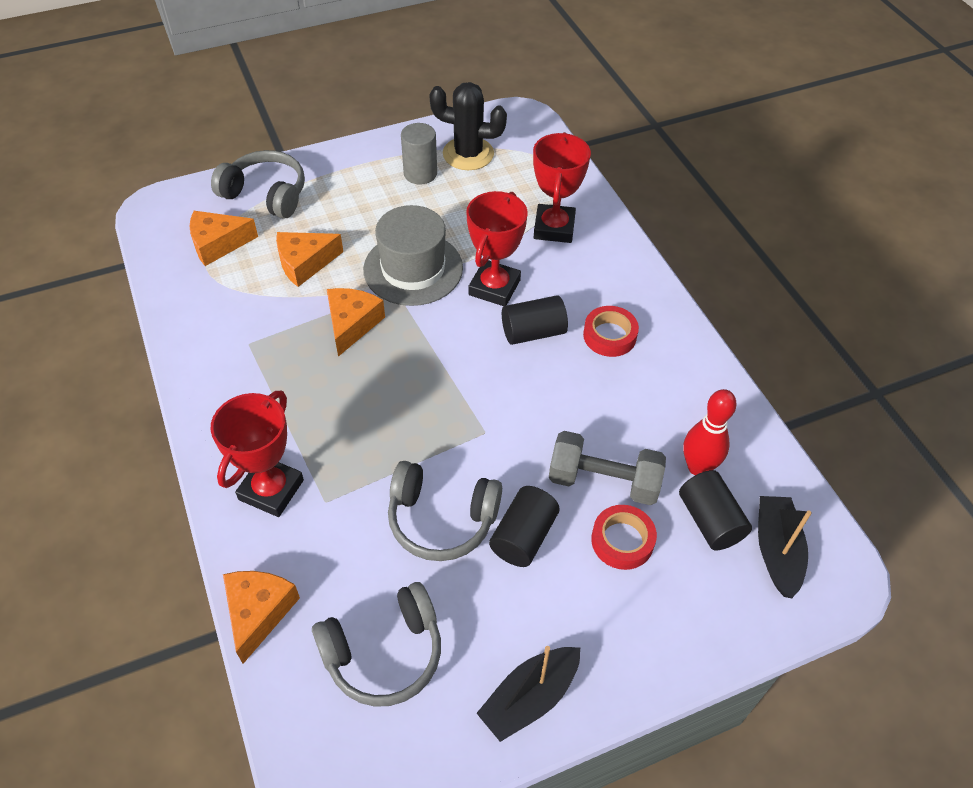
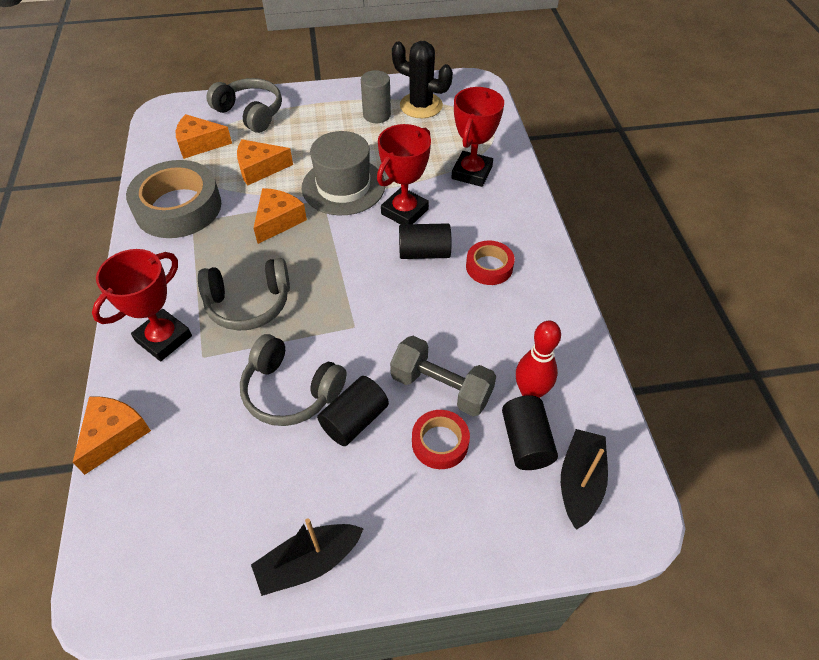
camera: 15 degrees right, 0 degrees up
grey headphones [312,582,441,707] -> grey headphones moved to [198,258,290,331]
none -> grey tape [126,160,221,238]

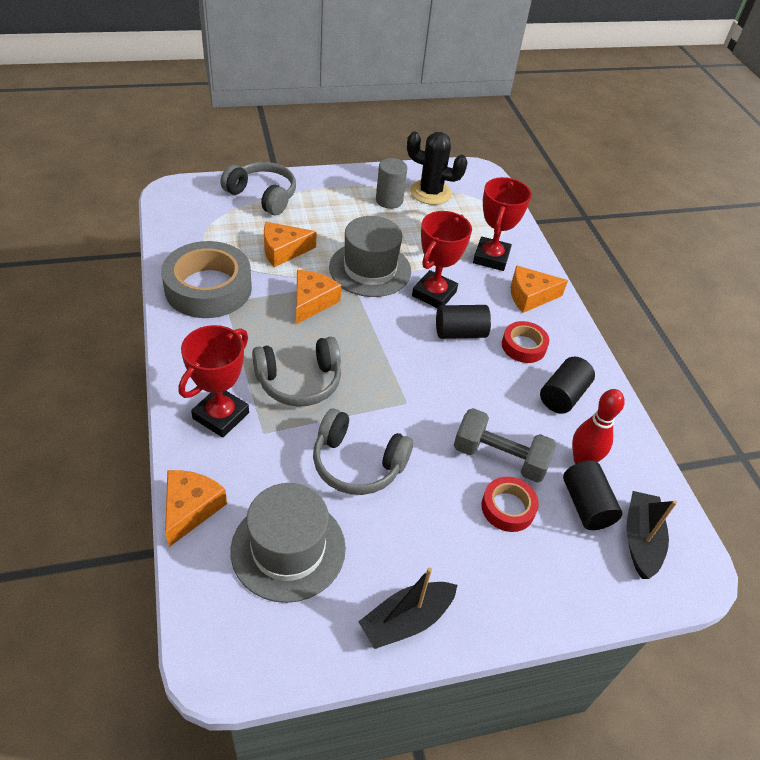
camera: 10 degrees left, 5 degrees down
orange cheese [176,114,232,159] -> orange cheese moved to [511,266,568,313]
black cylinder [317,376,389,446] -> black cylinder moved to [540,357,595,414]
none -> grey hat [230,483,346,603]

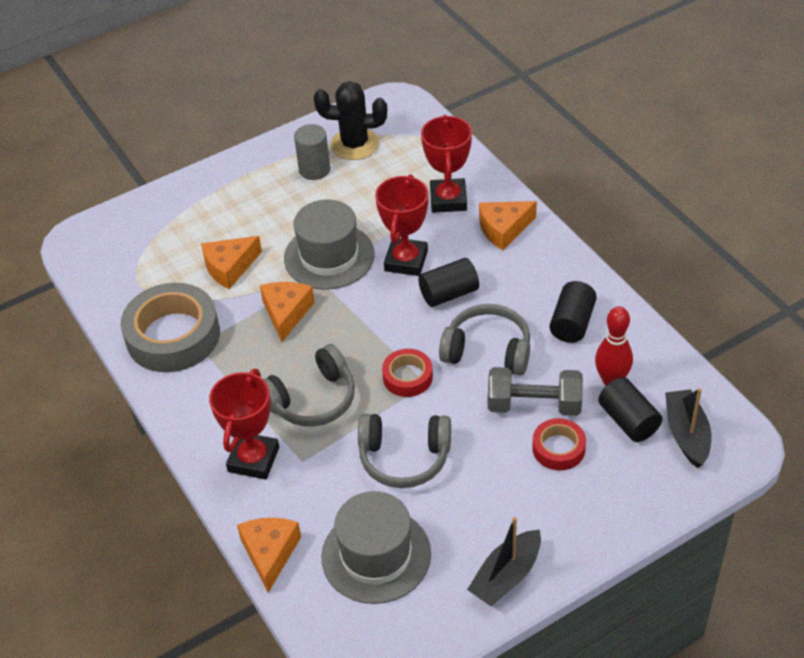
camera: 10 degrees left, 0 degrees up
grey headphones [220,161,296,215] -> grey headphones moved to [439,304,530,376]
red tape [502,321,549,363] -> red tape moved to [382,349,433,397]

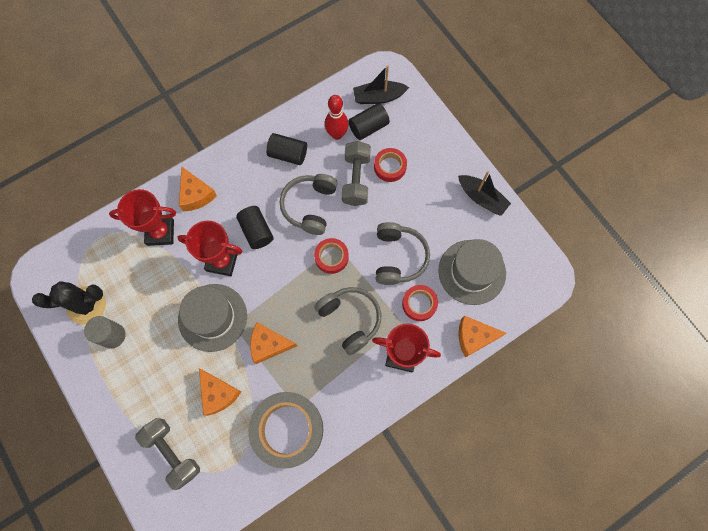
camera: 95 degrees left, 25 degrees up
black cactus [314,81,387,160] -> black cactus turned 75 degrees clockwise [32,281,106,325]
none -> grey dumbbell [135,418,200,490]
none -> red tape [402,285,438,321]

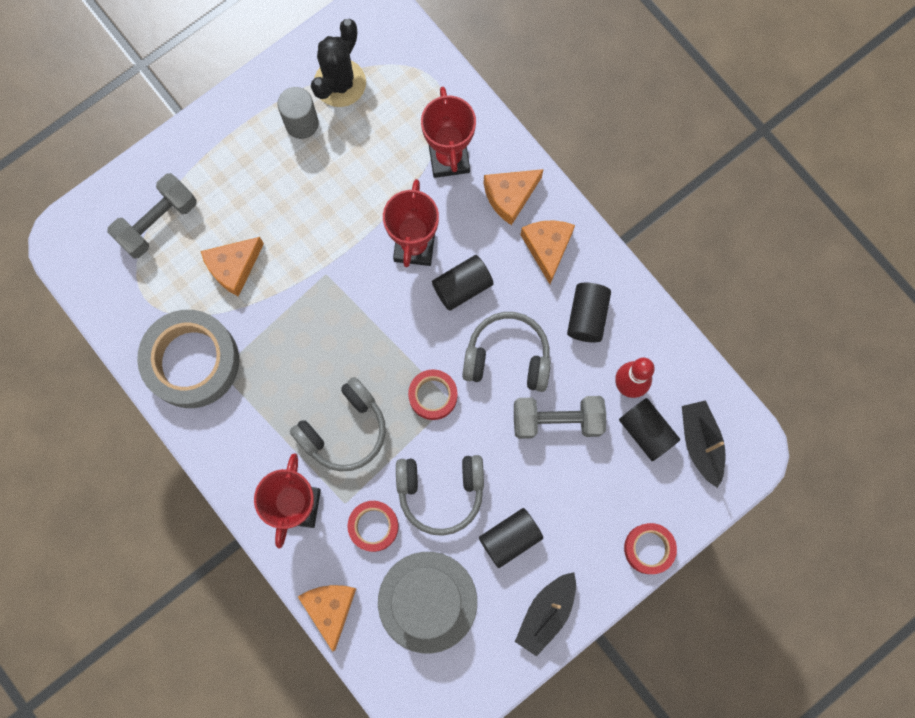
camera: 85 degrees right, 5 degrees up
black cactus [32,281,106,325] -> black cactus turned 45 degrees clockwise [311,19,366,107]
grey hat [178,284,247,352] -> none
orange cheese [250,322,297,364] -> orange cheese moved to [521,220,575,284]
red tape [374,148,407,182] -> red tape moved to [624,523,677,574]
none -> black cylinder [479,508,543,568]

